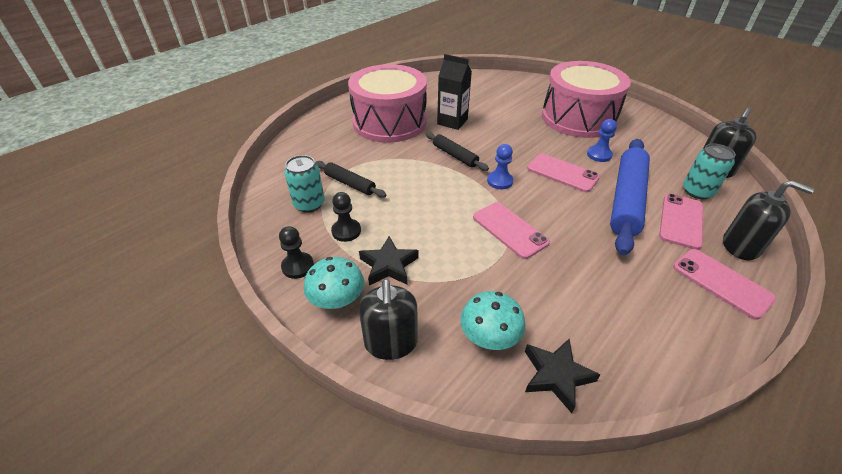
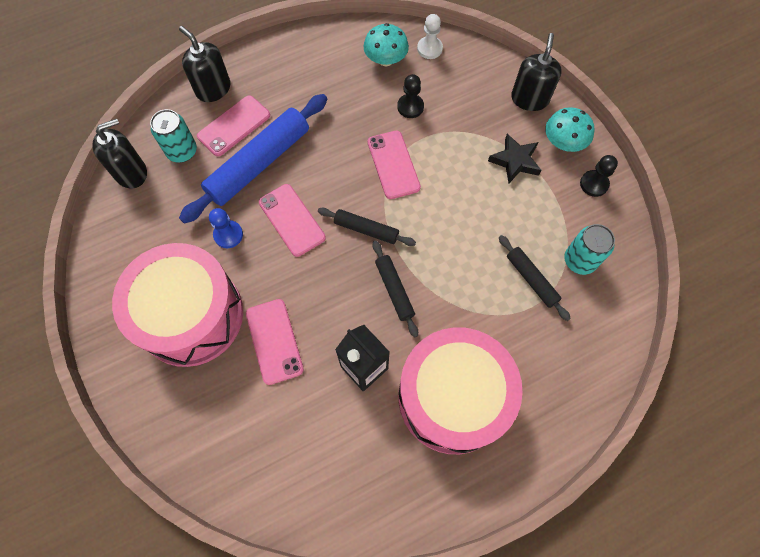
camera: 160 degrees left, 25 degrees up
black pawn [331,192,361,242] -> black pawn moved to [397,74,424,118]
turquoise mushroom [460,291,525,350] -> turquoise mushroom moved to [363,23,409,66]
blue pawn [487,144,513,189] -> black rolling pin [318,208,416,246]
black star [525,339,601,413] -> white pawn [417,14,443,59]
pink phone [673,249,776,320] -> pink phone moved to [246,299,304,385]

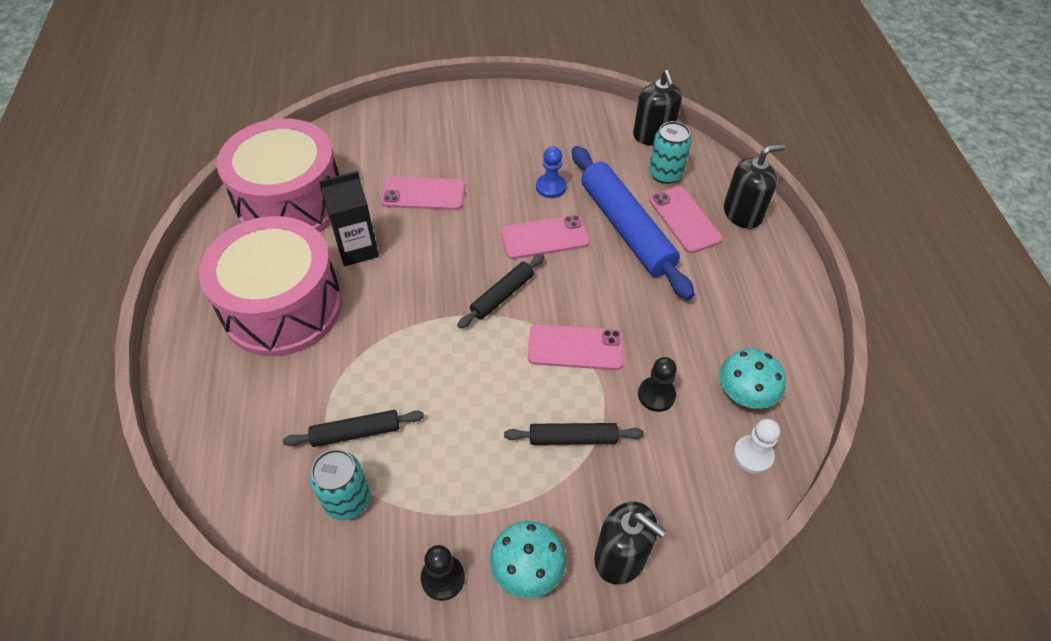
camera: 110 degrees right, 15 degrees down
pink drum [112,243,243,367] -> pink drum moved to [217,118,339,233]
black rolling pin [373,241,418,337] -> black rolling pin moved to [504,423,644,445]
black star [488,134,542,184] -> none

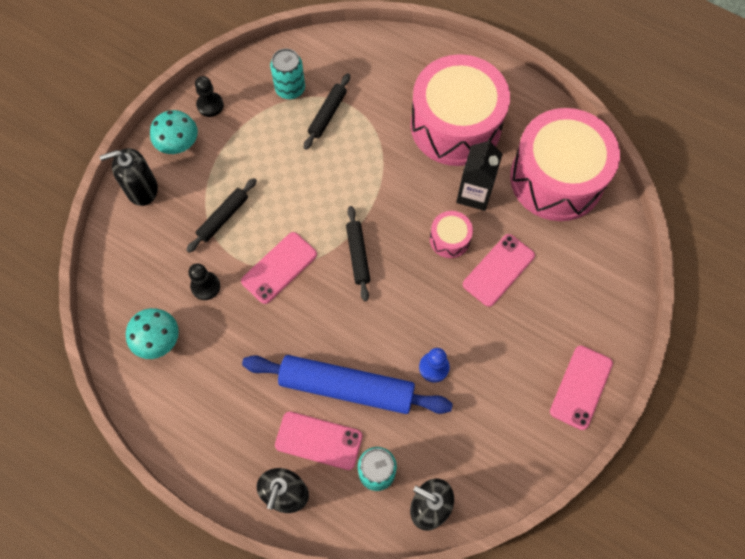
camera: 130 degrees right, 15 degrees up
pink phone [501,215,590,259] -> pink phone moved to [550,345,613,430]
white pawn [733,419,780,474] -> none
none -> pink drum [430,211,473,258]

